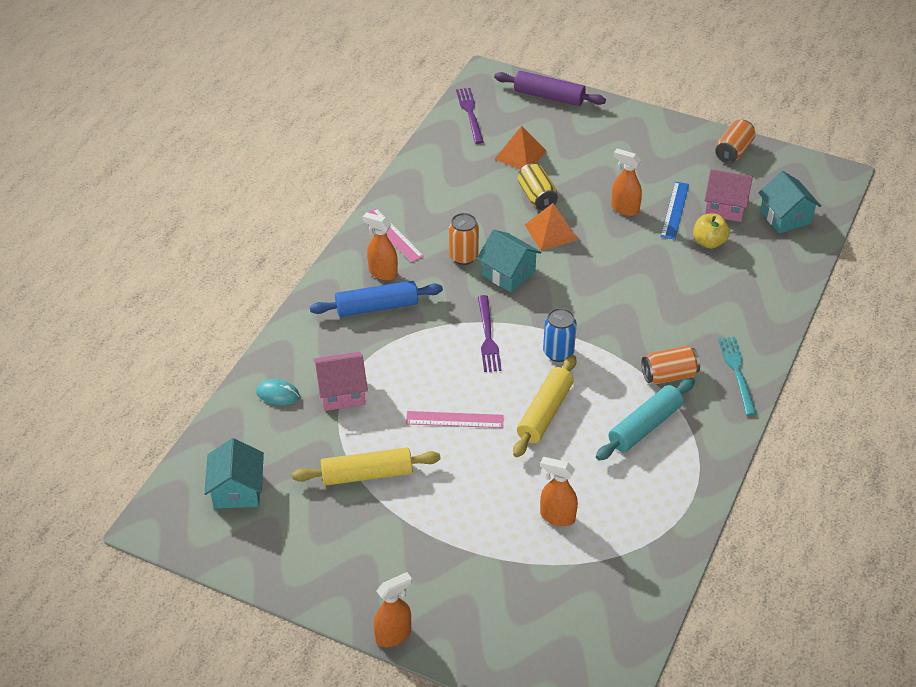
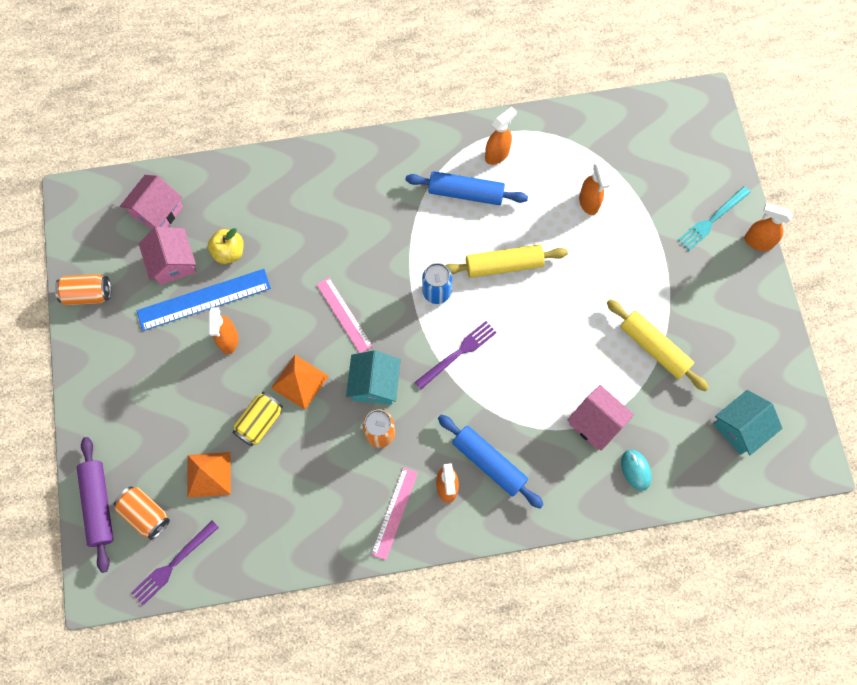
camera: 125 degrees left, 25 degrees up
pink ruler [406,411,504,428] -> pink ruler moved to [316,277,373,353]
turquoise rolling pin [596,378,695,461] -> blue rolling pin [405,171,528,205]
orange can [641,346,700,384] -> orange can moved to [114,486,170,540]
blue ruler [661,182,689,240] -> blue ruler [137,269,271,331], size x1.54
turquoise fork [718,337,757,416] -> turquoise fork moved to [678,186,751,251]
turquoise house [759,171,821,233] -> pink house [120,175,183,229]
none -> orange spray bottle [485,107,517,165]

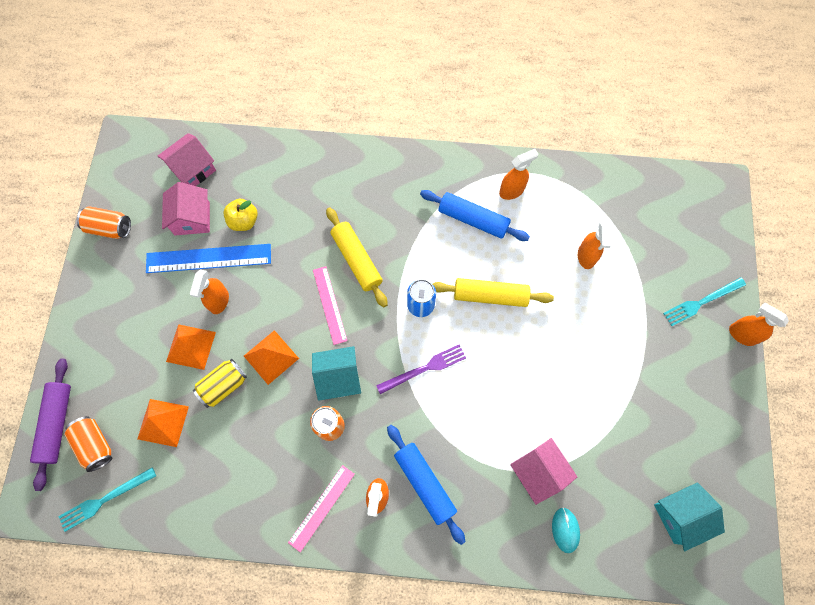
camera: 15 degrees right, 0 degrees up
purple fork [131,521,219,605] -> turquoise fork [58,468,156,532]
turquoise house [346,350,401,405] -> turquoise house turned 60 degrees clockwise [312,346,361,401]
yellow rolling pin [607,299,709,391] -> yellow rolling pin moved to [326,207,388,307]
none -> orange pyramid [166,324,216,370]

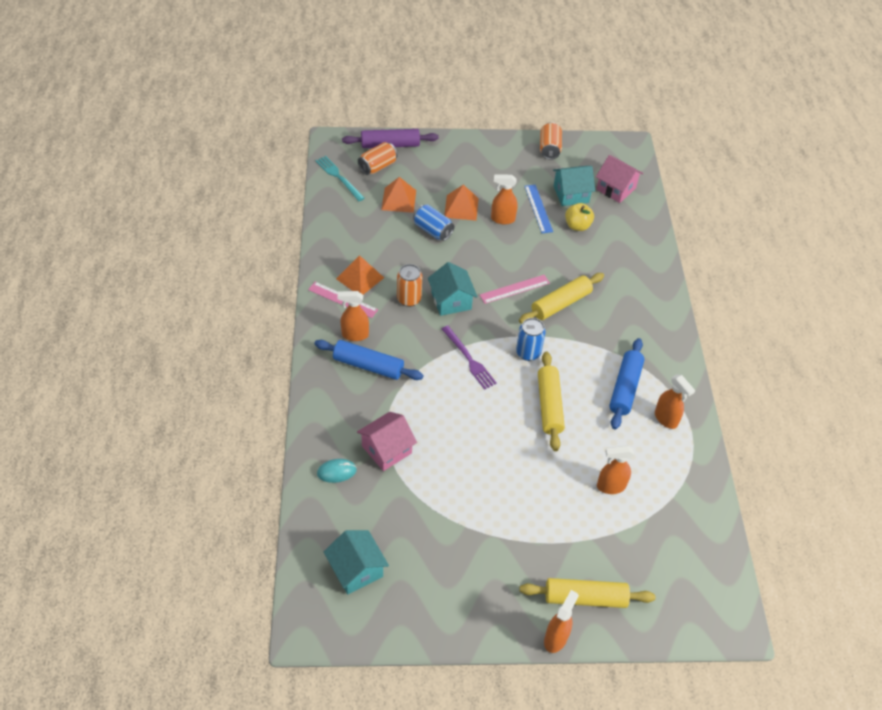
camera: 80 degrees right, 20 degrees down
blue ruler [146,244,271,273] -> blue ruler [525,185,553,233], size x0.65
pink house [162,182,210,235] -> turquoise house [553,166,595,206]
yellow can [193,359,247,408] -> blue can [413,205,454,241]
orange pyramid [244,330,299,385] -> orange pyramid moved to [336,255,384,295]
blue rolling pin [387,425,465,545] -> blue rolling pin turned 60 degrees clockwise [314,340,423,380]
turquoise fork [663,277,746,326] -> yellow rolling pin [520,578,656,608]

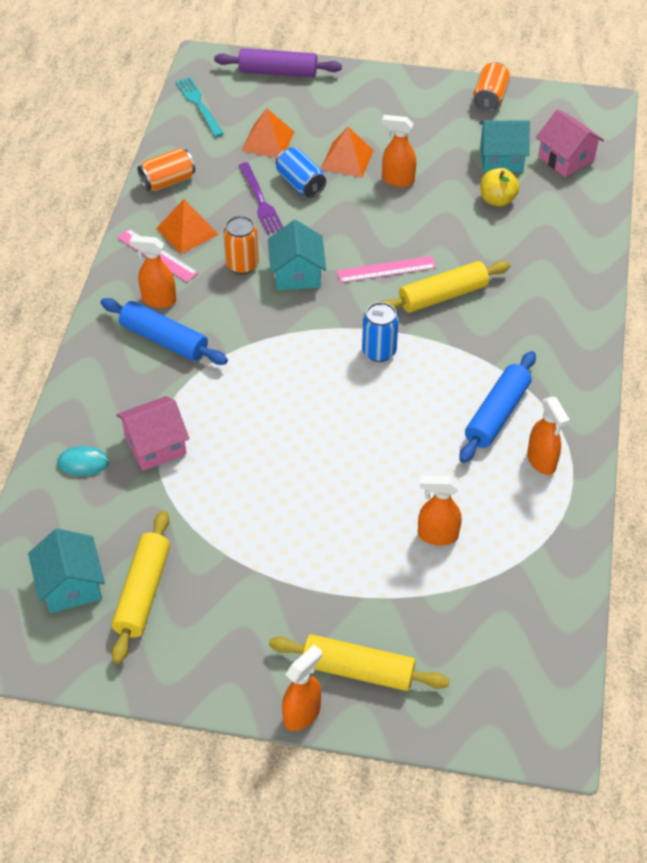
camera: 15 degrees right, 0 degrees up
orange can [358,142,398,175] -> orange can moved to [137,148,195,191]
purple fork [442,326,497,390] -> purple fork moved to [238,162,283,234]
blue ruler [525,185,553,233] -> none
yellow rolling pin [538,351,565,451] -> yellow rolling pin moved to [112,510,170,664]

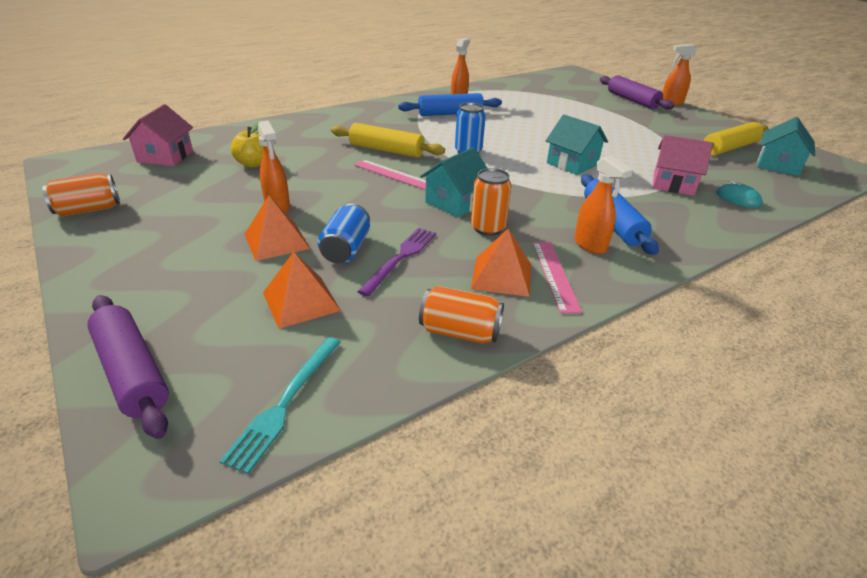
camera: 135 degrees left, 15 degrees down
yellow rolling pin [269,634,450,691] -> purple rolling pin [600,75,674,109]
orange spray bottle [418,475,462,546] -> none
turquoise house [479,120,530,172] -> turquoise house moved to [546,115,608,175]

